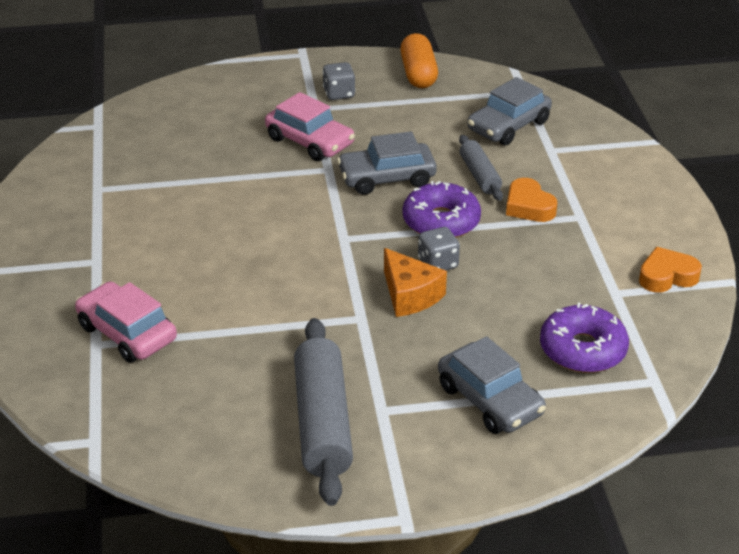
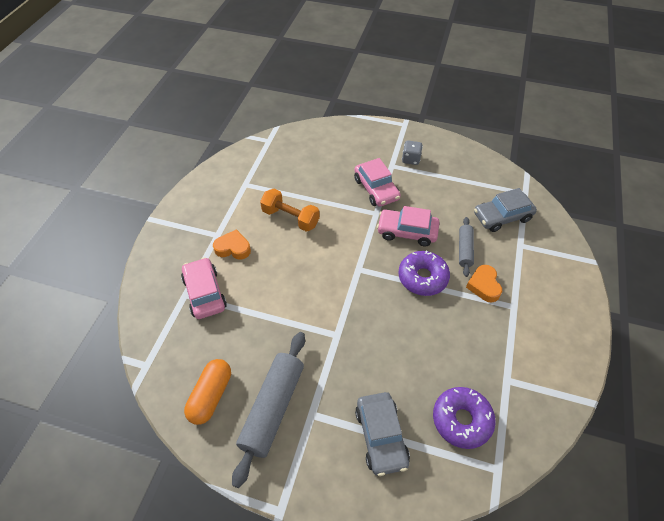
camera: 25 degrees right, 15 degrees up
grey car [337,132,437,195] -> pink car [377,206,439,247]
orange cheese [384,248,447,317] -> none
orange capsule [400,33,438,88] -> orange capsule moved to [184,359,231,425]
grey dice [418,227,460,271] -> none
orange heart [639,247,702,293] -> orange heart moved to [213,229,251,260]
none -> orange dumbbell [260,189,320,232]

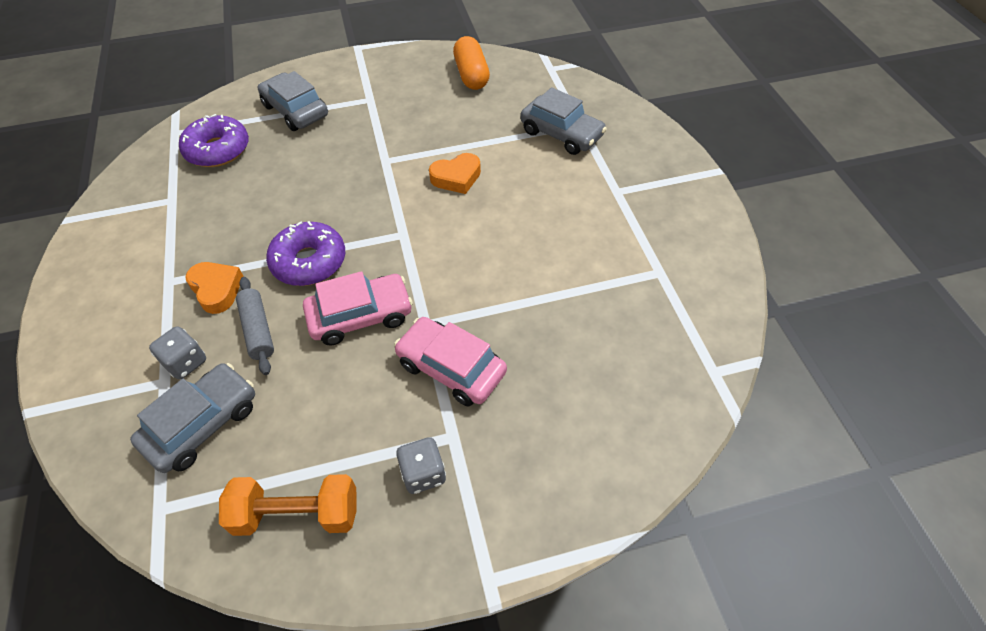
camera: 150 degrees right, 0 degrees up
pink car [181,257,227,319] -> grey car [520,87,607,155]
orange heart [213,229,251,260] -> orange heart moved to [429,153,481,194]
grey rolling pin [232,332,305,488] -> none
orange dumbbell [260,189,320,232] -> orange dumbbell moved to [219,474,357,536]
none -> grey dice [149,326,206,380]

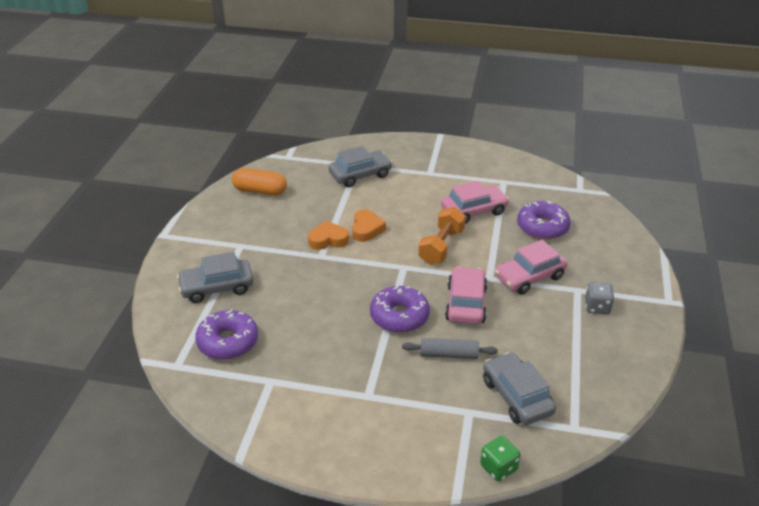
camera: 65 degrees left, 15 degrees down
grey dice [149,326,206,380] -> none
orange heart [185,262,244,314] -> orange heart moved to [308,221,349,250]
orange dumbbell [219,474,357,536] -> orange dumbbell moved to [418,207,466,264]
none -> pink car [441,181,509,224]
none -> green dice [480,436,521,481]
none -> purple donut [517,201,571,240]

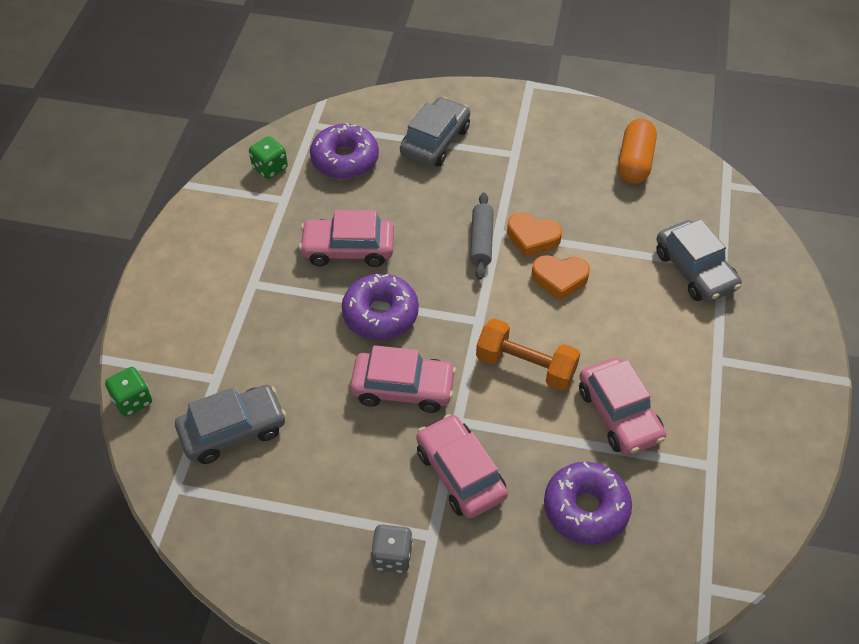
camera: 90 degrees right, 15 degrees up
grey car [177,252,253,303] -> grey car turned 45 degrees clockwise [400,97,470,167]
orange heart [308,221,349,250] -> orange heart turned 120 degrees clockwise [507,212,562,258]
grey rolling pin [402,338,498,359] -> grey rolling pin moved to [470,192,494,280]
none -> green dice [249,136,288,179]
none -> pink car [299,210,394,267]

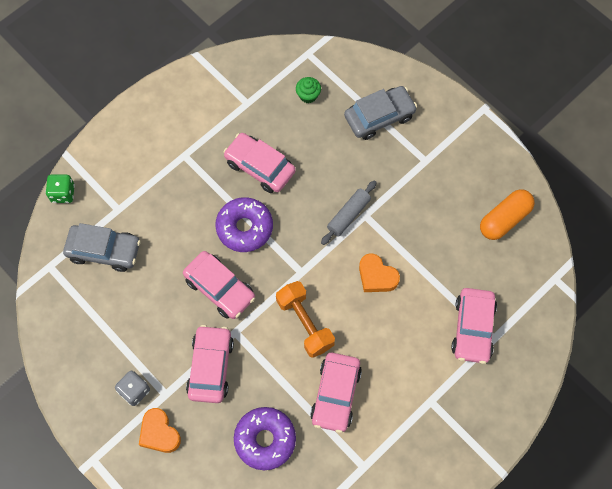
camera: 35 degrees right, 15 degrees up
green dice [249,136,288,179] -> none
purple donut [310,123,379,179] -> green cupcake [296,77,321,103]
orange heart [507,212,562,258] -> orange heart moved to [139,408,181,453]
grey car [656,219,742,302] -> pink car [451,288,497,364]

